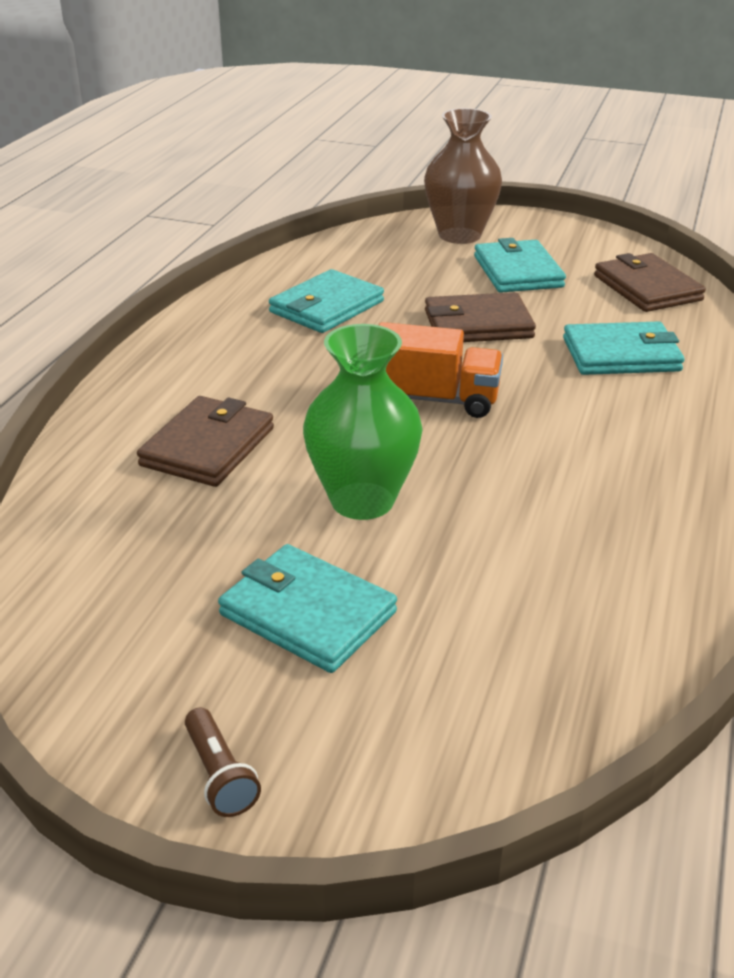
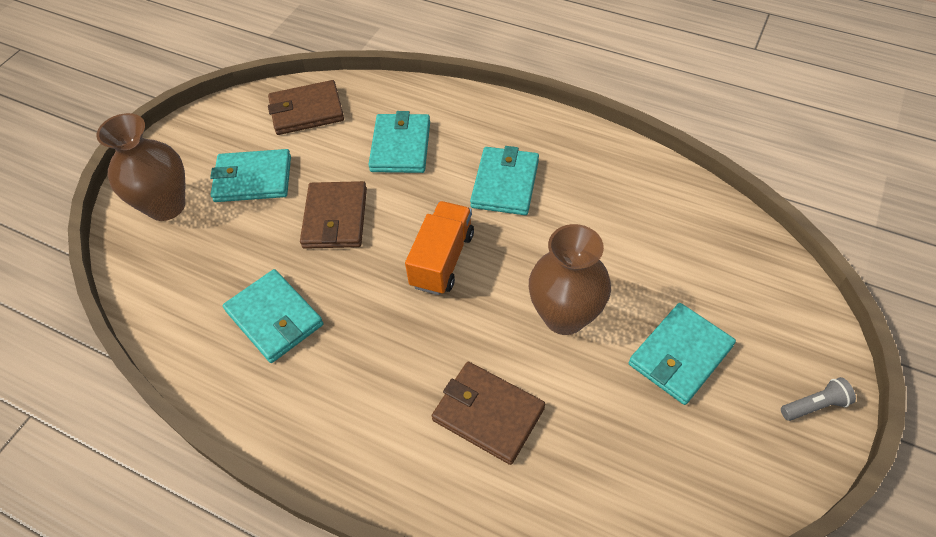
camera: 80 degrees left, 20 degrees up
brown flashlight [185,708,261,817] -> grey flashlight [781,377,856,421]
green vase [303,324,423,520] -> brown vase [529,224,611,335]
none -> turquoise wallet [470,146,539,215]

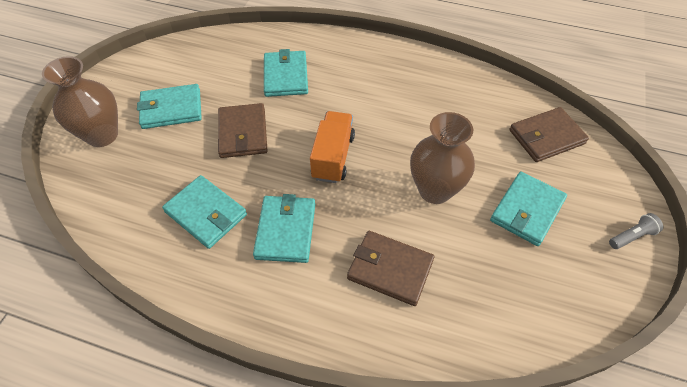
camera: 10 degrees left, 0 degrees up
brown wallet [268,80,344,135] -> brown wallet moved to [509,107,589,162]
turquoise wallet [470,146,539,215] -> turquoise wallet moved to [253,194,315,263]

